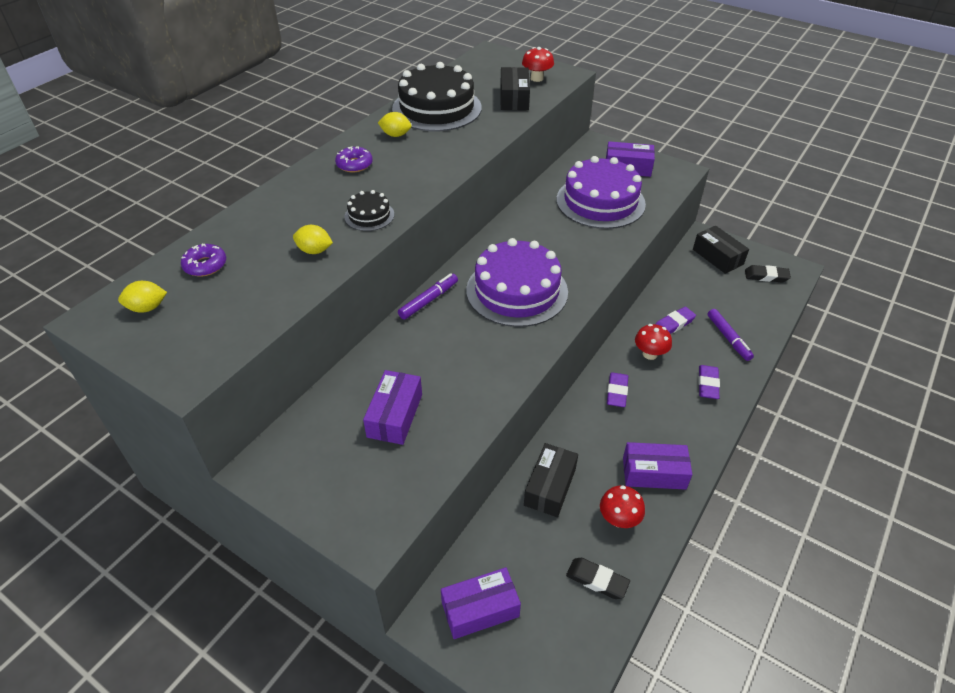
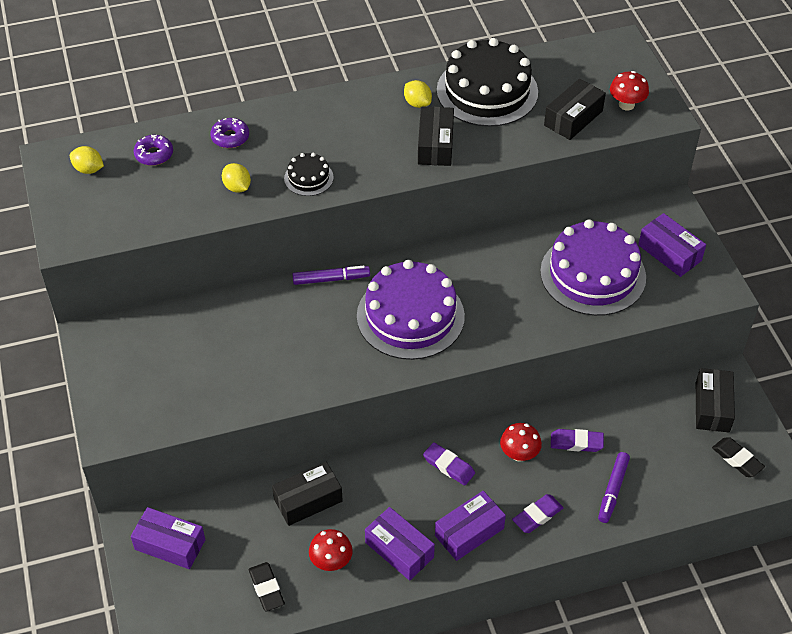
camera: 40 degrees right, 5 degrees up
purple donut [335,146,373,173] -> purple donut moved to [210,118,249,148]
purple box [363,370,422,445] -> purple box moved to [435,491,506,561]
purple eraser [607,372,629,407] -> purple eraser turned 75 degrees clockwise [423,442,475,486]
none -> black box [418,106,454,166]

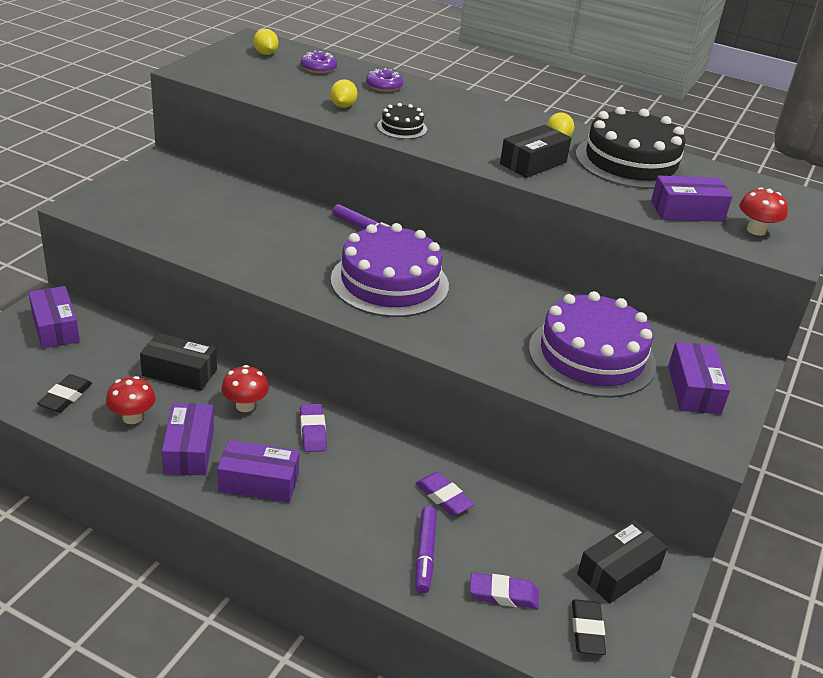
camera: 40 degrees right, 15 degrees down
red mushroom [500,423,542,462] -> red mushroom moved to [221,365,269,412]
purple eraser [512,494,564,533] -> purple eraser moved to [470,573,539,609]
black box [544,79,606,140] -> purple box [651,175,733,222]
purple marker [598,452,630,523] -> purple marker turned 60 degrees counterclockwise [415,506,437,593]

